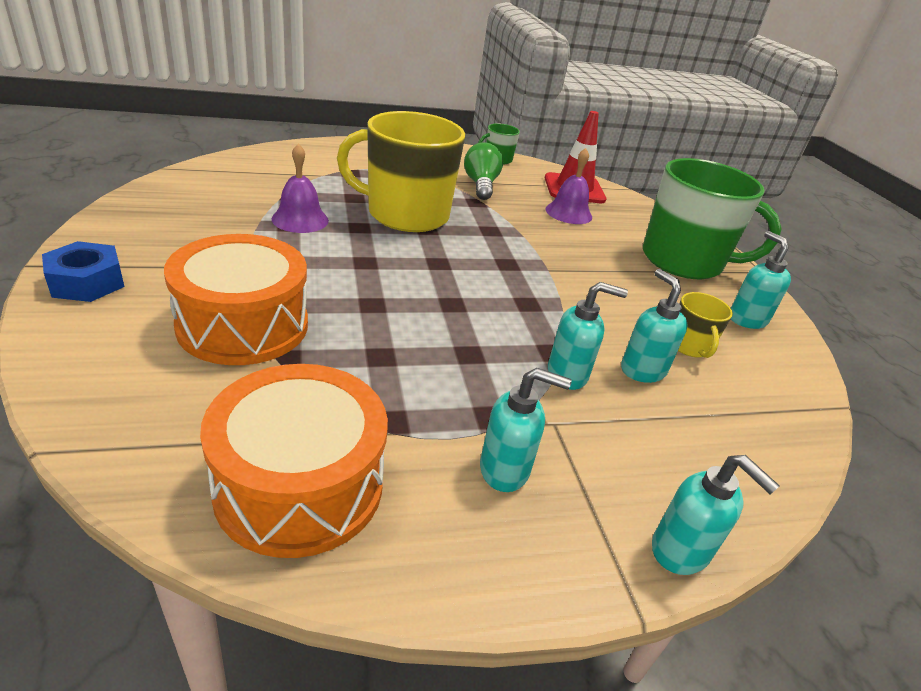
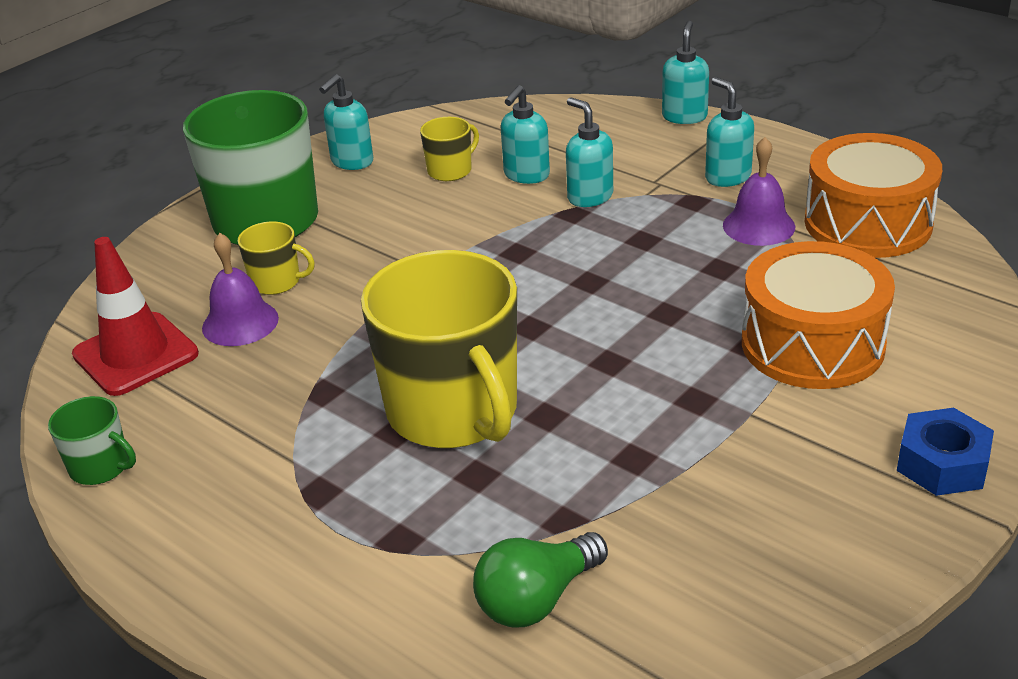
camera: 120 degrees left, 0 degrees up
purple bell [272,143,329,233] -> purple bell moved to [723,137,795,246]
green light bulb [464,142,503,200] -> green light bulb moved to [473,532,608,628]
none -> yellow mug [237,221,315,295]

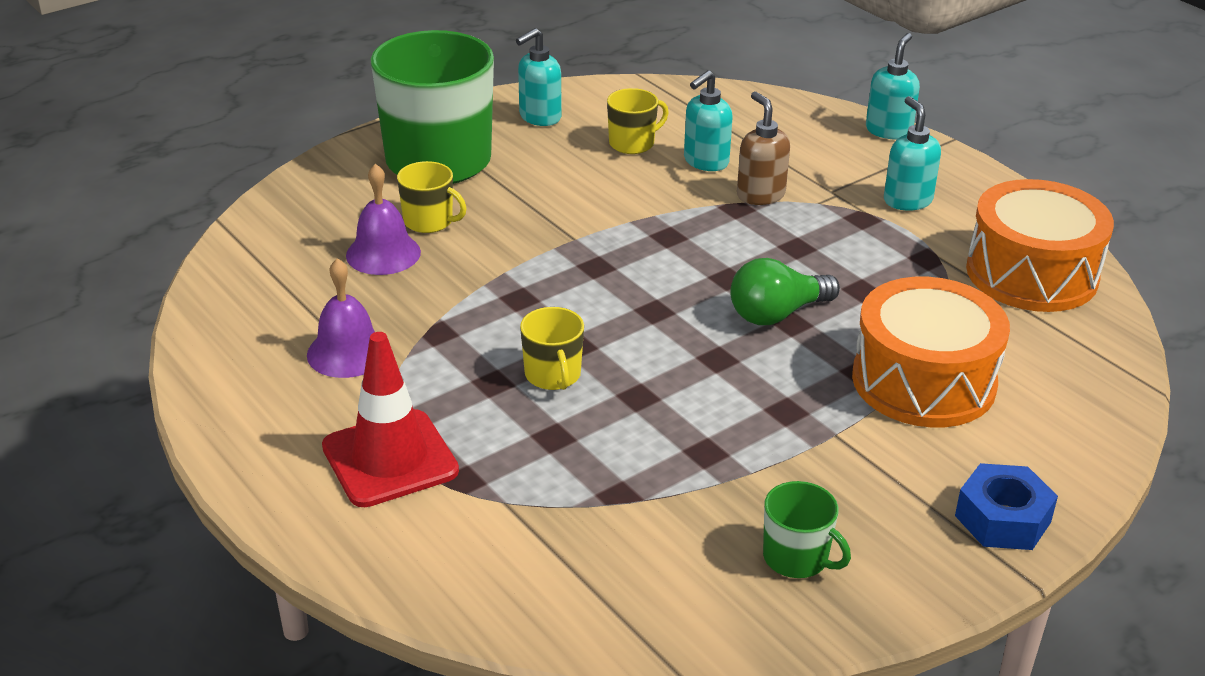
camera: 10 degrees right, 0 degrees up
green mug [48,396,136,485] -> green mug moved to [763,481,851,578]
red traffic cone [72,237,199,396] -> red traffic cone moved to [322,332,459,507]
yellow mug [361,250,517,448] -> yellow mug [520,307,584,390], size x0.44
green light bulb [473,532,608,628] -> green light bulb moved to [730,258,840,325]
turquoise soap dispenser [566,97,613,207] -> brown soap dispenser [737,91,790,205]
purple bell [723,137,795,246] -> purple bell moved to [307,258,375,378]

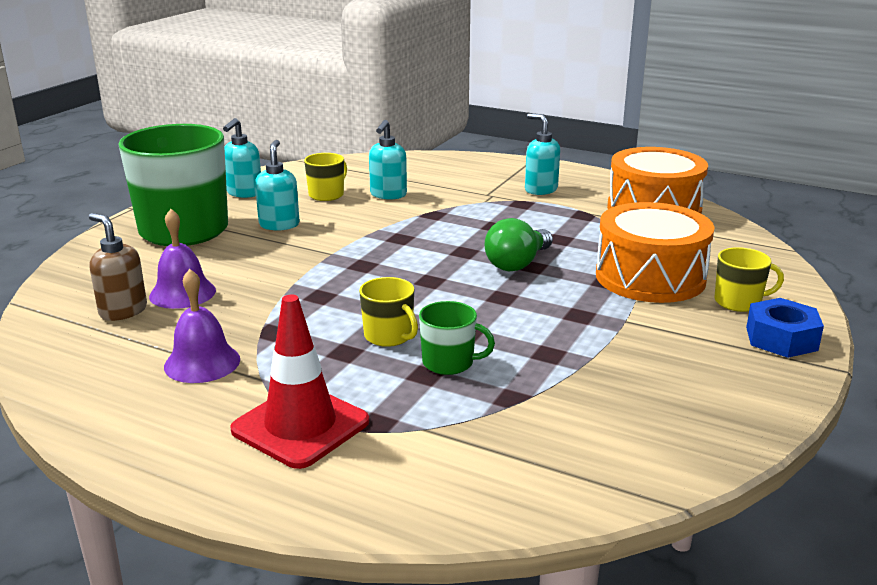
camera: 25 degrees left, 10 degrees down
yellow mug [397,161,467,233] -> yellow mug moved to [714,247,784,312]
brown soap dispenser [737,91,790,205] -> brown soap dispenser moved to [89,213,147,321]
green mug [763,481,851,578] -> green mug moved to [419,301,495,375]
turquoise soap dispenser [866,33,920,139] -> turquoise soap dispenser moved to [255,140,300,231]

